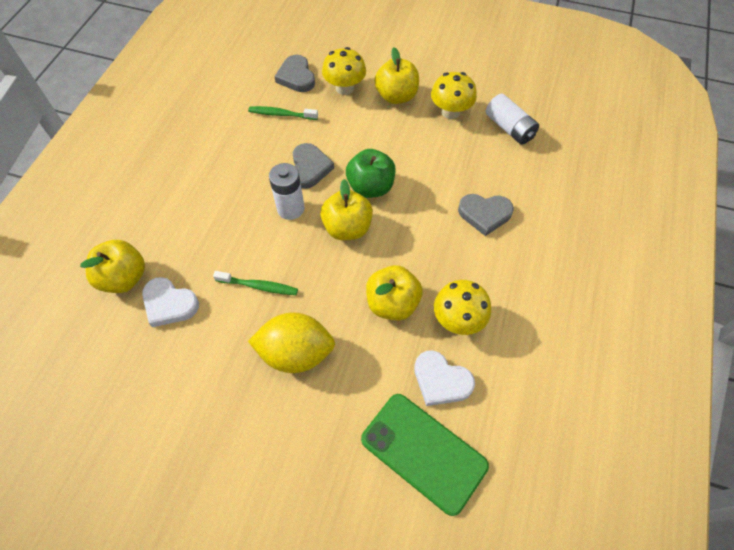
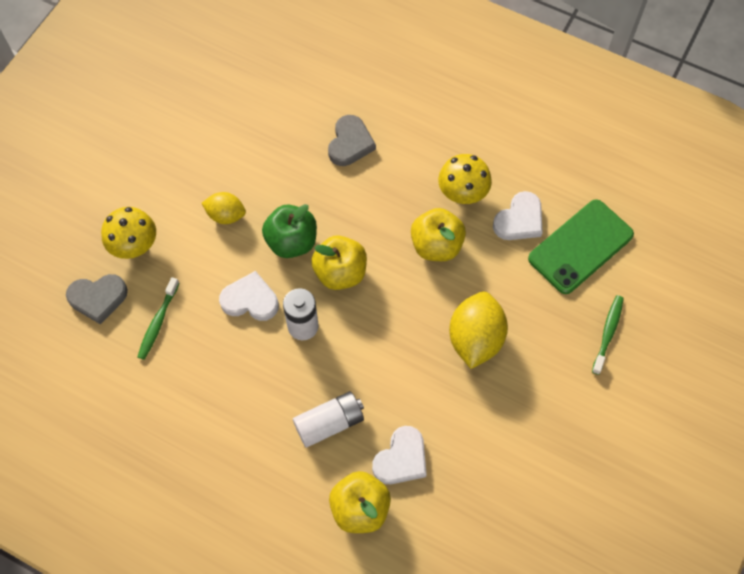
camera: 80 degrees left, 5 degrees up
green toothbrush [213,271,298,295] -> green toothbrush moved to [592,295,624,375]
grey heart [293,143,334,189] -> white heart [219,271,279,321]
yellow apple [375,47,419,104] -> none
yellow mushroom [431,72,477,119] -> none
white battery [486,94,539,145] -> white battery moved to [293,391,364,448]
none -> yellow lemon [202,192,246,224]

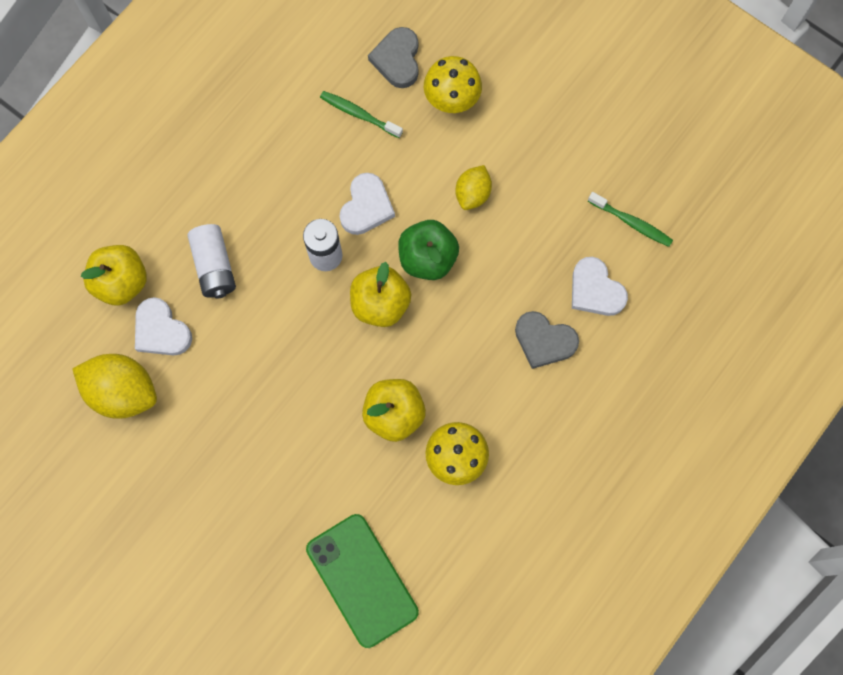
camera: 100 degrees right, 10 degrees up
yellow lemon [449,292,508,369] -> yellow lemon moved to [72,354,157,419]
white heart [493,191,543,240] -> white heart moved to [572,257,628,316]
green toothbrush [592,295,624,375] -> green toothbrush moved to [588,192,673,247]

